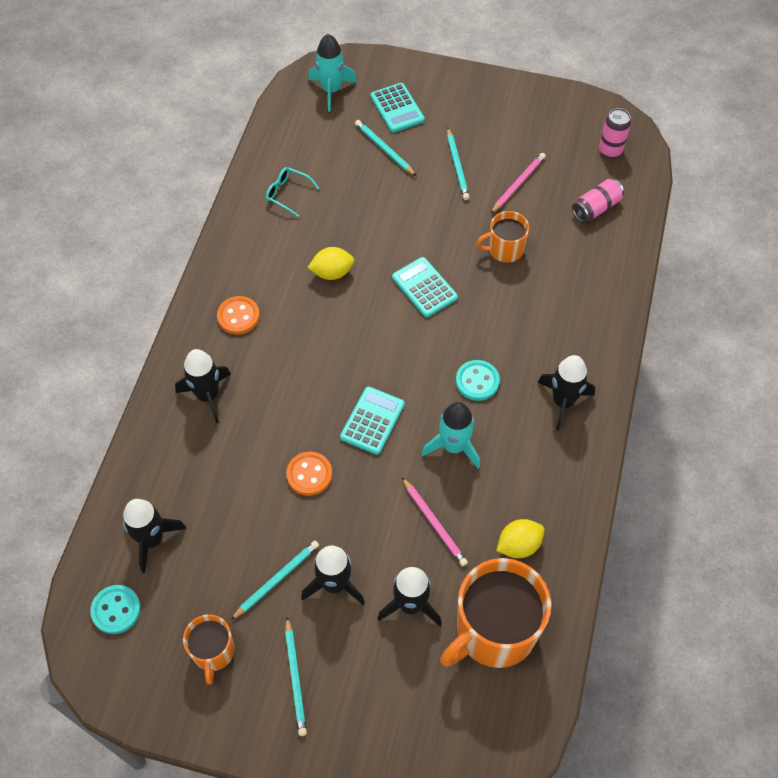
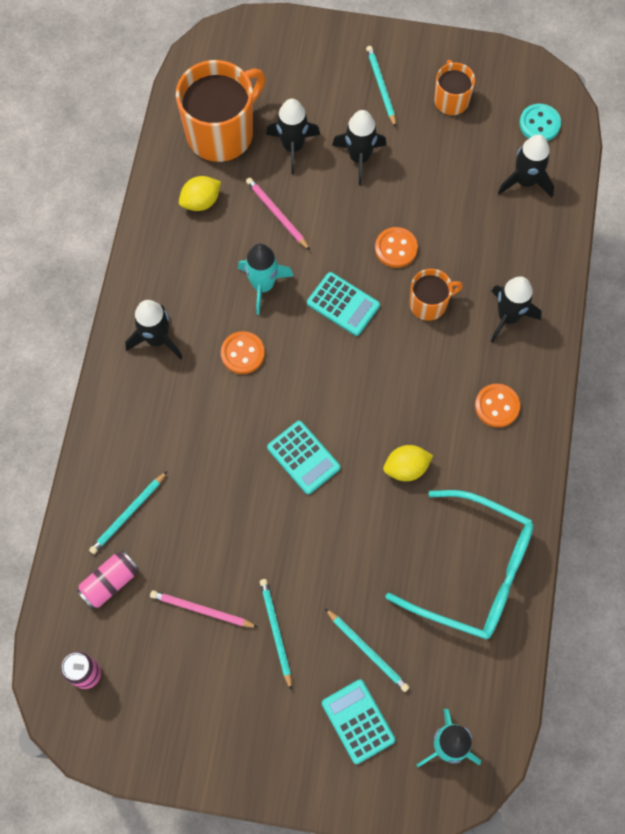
camera: 175 degrees right, 10 degrees up
turquoise pencil [231,541,319,620] -> turquoise pencil moved to [89,471,167,554]
turquoise glasses [266,167,319,217] -> turquoise glasses [386,490,534,639], size x2.45
turquoise calculator [340,386,405,455] -> turquoise calculator turned 75 degrees counterclockwise [307,272,380,336]
turquoise button [456,360,500,401] -> orange button [221,331,265,374]
orange mug [476,211,529,263] -> orange mug moved to [410,269,463,321]
pink pencil [491,153,546,213] -> pink pencil turned 75 degrees clockwise [150,590,258,628]

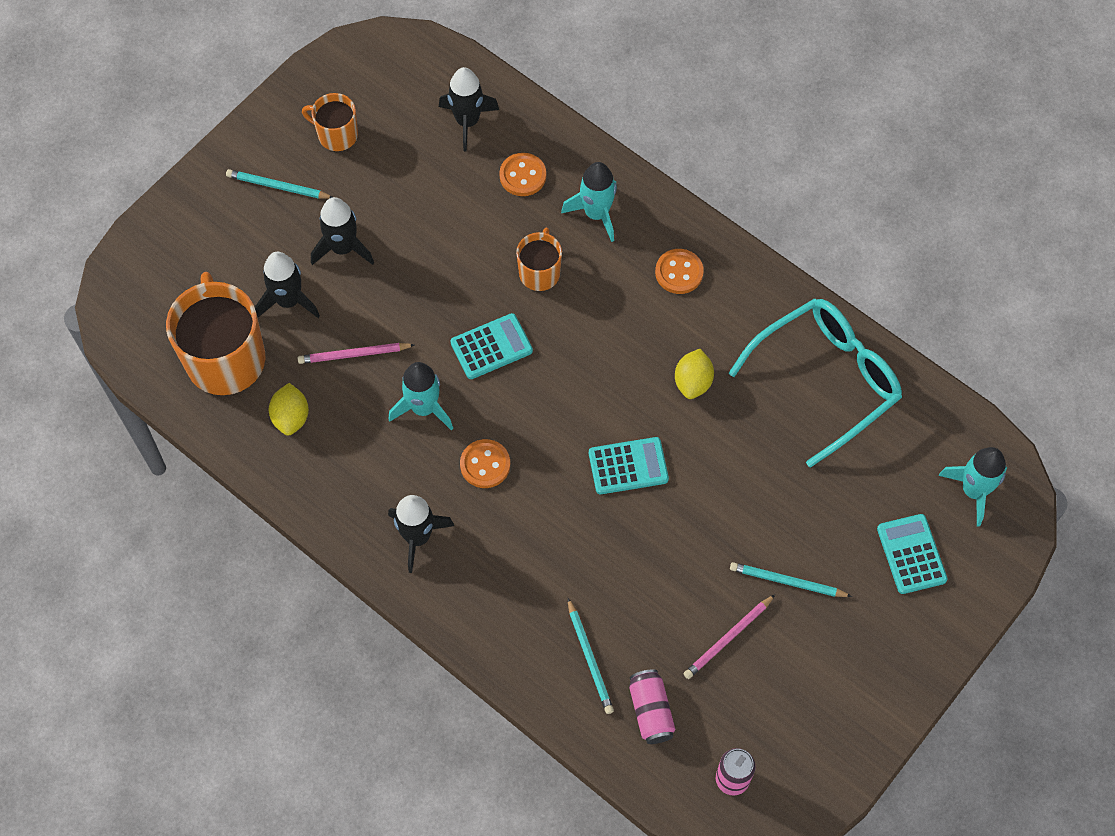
camera: 60 degrees left, 5 degrees down
turquoise calculator [322,679,395,764] -> turquoise calculator turned 75 degrees clockwise [877,514,948,594]
turquoise pencil [325,608,409,692] -> none
orange button [375,227,418,268] -> orange button moved to [499,153,546,196]
black rocket [491,276,542,343] -> turquoise rocket [561,162,617,242]
turquoise button [519,104,561,141] -> none

